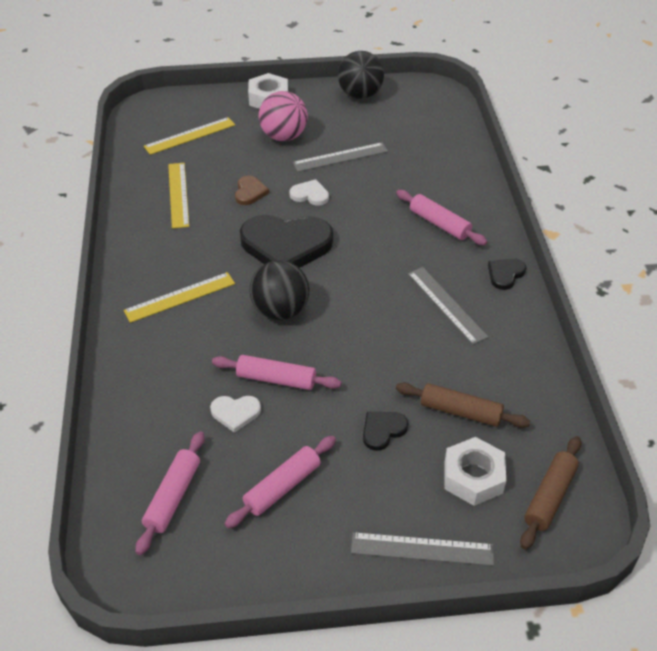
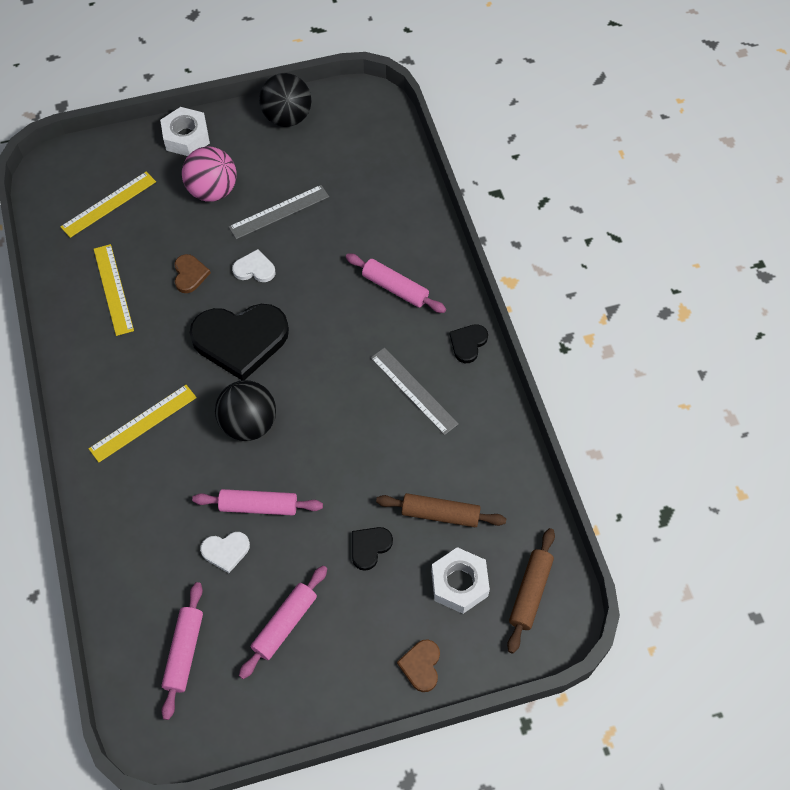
camera: 10 degrees left, 15 degrees up
grey ruler [351,532,494,566] -> brown heart [397,639,440,692]

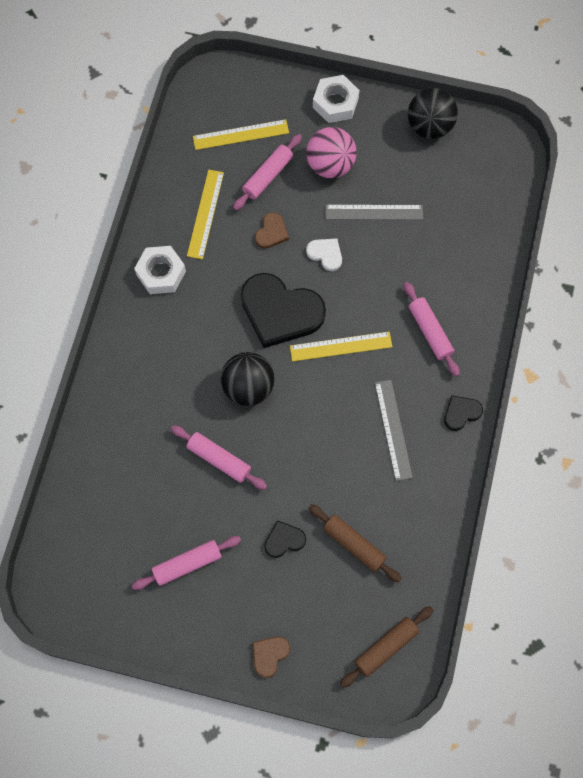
camera: 30 degrees right, 10 degrees up
yellow ruler [89,385,197,462] -> yellow ruler moved to [290,332,392,361]
pink rolling pin [161,582,203,720] -> pink rolling pin moved to [233,134,302,211]
white heart [200,532,250,573] -> none
white nut [431,547,490,614] -> white nut moved to [134,246,186,294]

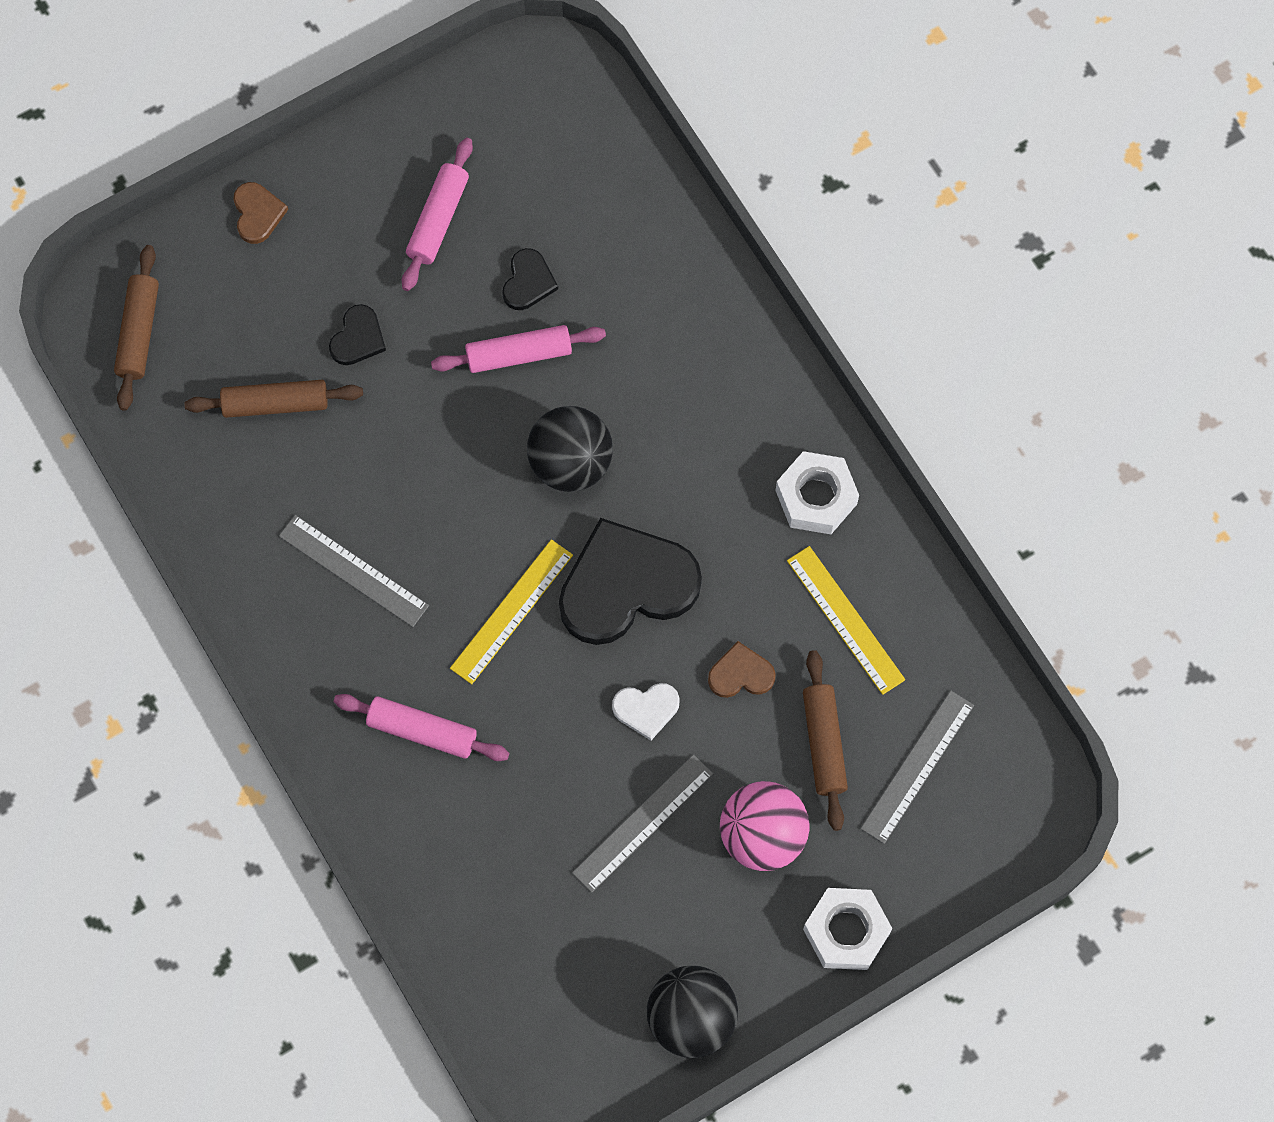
camera: 135 degrees right, 0 degrees up
yellow ruler [193,119,289,150] -> grey ruler [860,690,974,844]
pink rolling pin [233,134,302,211] -> brown rolling pin [803,650,848,831]
brown heart [255,212,289,249] -> brown heart turned 105 degrees clockwise [708,641,776,698]
black heart [444,395,483,431] -> black heart moved to [502,248,558,310]

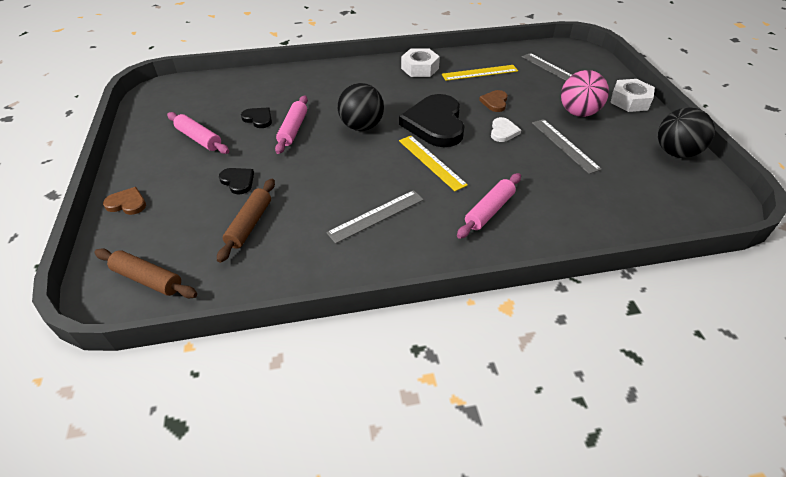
camera: 70 degrees left, 25 degrees down
brown rolling pin [803,650,848,831] -> none

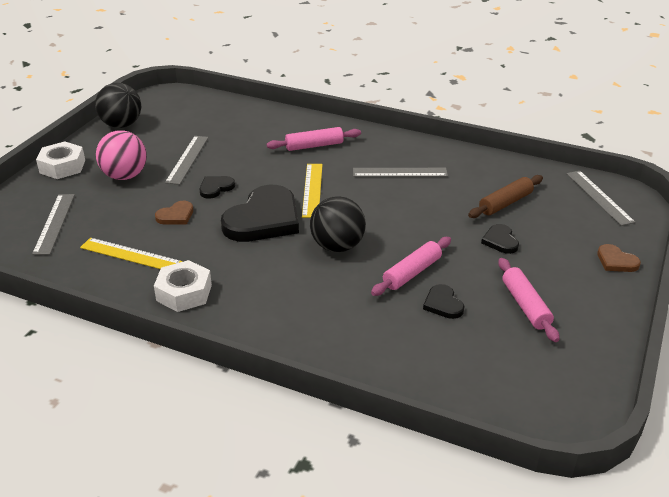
camera: 145 degrees left, 10 degrees down
brown rolling pin [94,248,197,298] -> grey ruler [566,171,636,226]
white heart [491,117,521,142] -> black heart [199,176,235,199]

